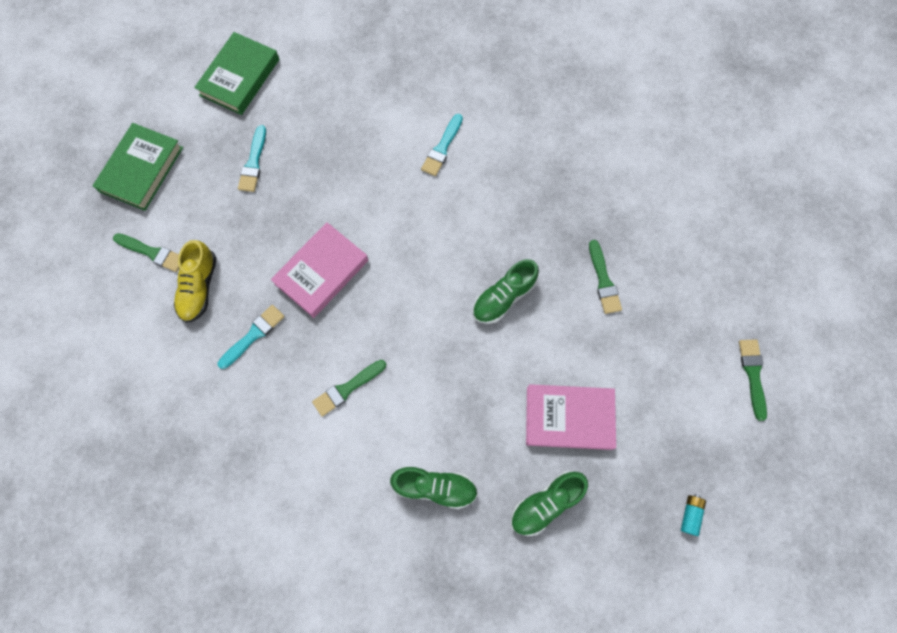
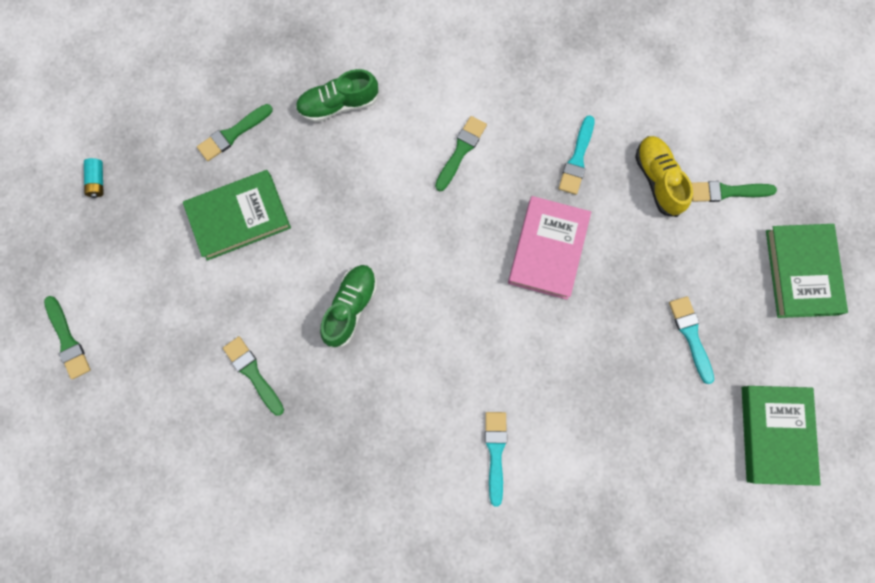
camera: 155 degrees right, 5 degrees up
green shoe [510,471,588,536] -> green brush [197,104,273,161]
pink book [526,384,616,450] -> green book [183,170,291,261]

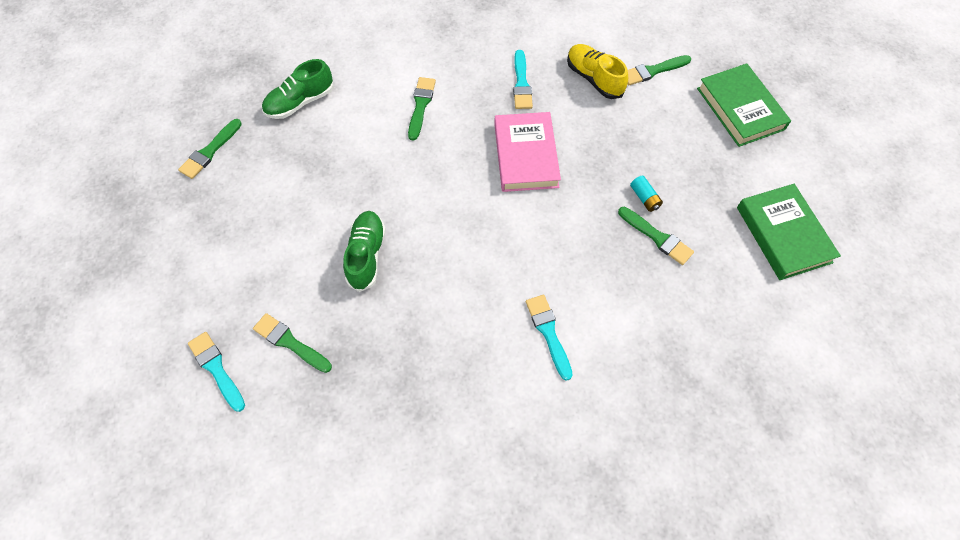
camera: 20 degrees left, 15 degrees down
green brush [44,296,91,379] -> green brush moved to [618,207,694,265]
turquoise battery [84,158,104,198] -> turquoise battery moved to [630,176,663,212]
green book [183,170,291,261] -> none
turquoise brush [669,296,714,384] -> turquoise brush moved to [188,332,245,412]

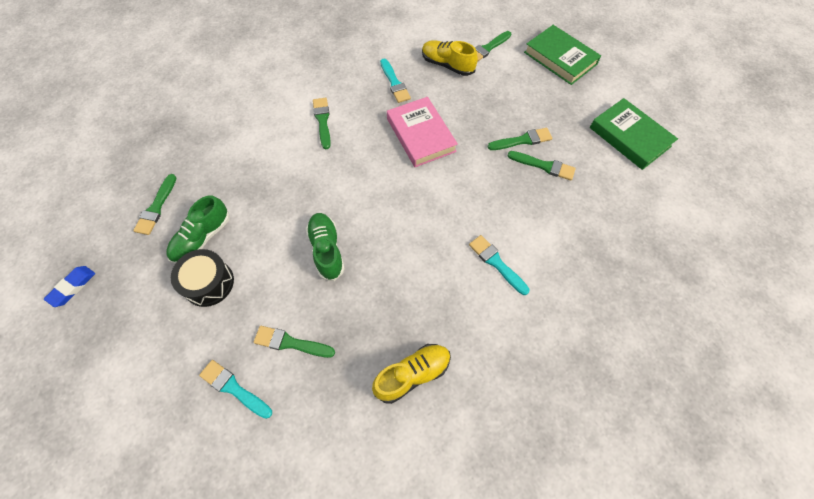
camera: 20 degrees left, 0 degrees up
green shoe [262,59,333,119] -> green shoe moved to [166,195,230,264]
turquoise battery [630,176,663,212] -> green brush [488,128,552,150]
none -> blue eraser [44,266,95,307]
none -> black drum [171,249,234,307]
none -> yellow shoe [372,344,451,404]

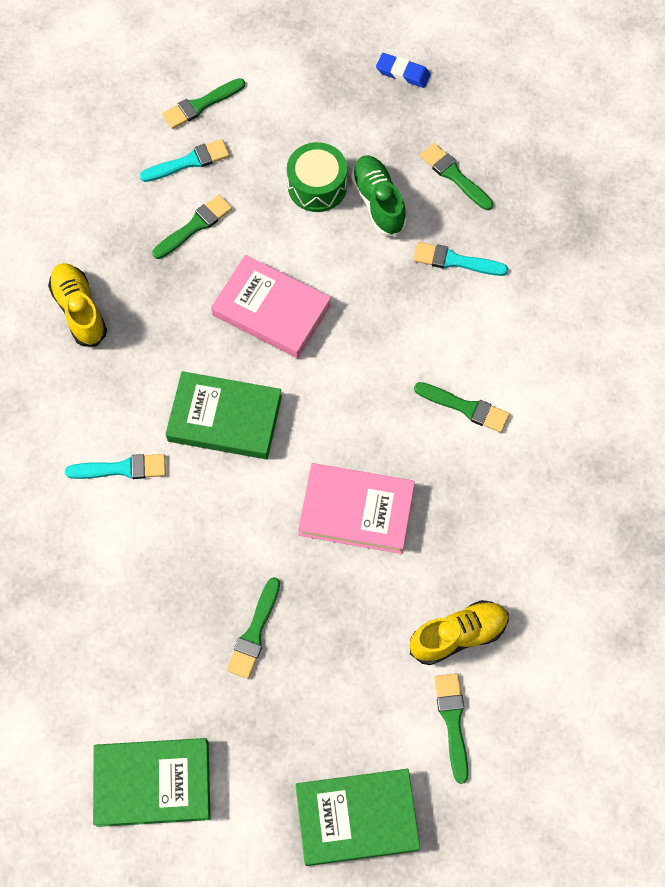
camera: 125 degrees right, 5 degrees up
blue eraser [44,266,95,307] -> blue eraser turned 45 degrees counterclockwise [376,53,431,88]
black drum [171,249,234,307] -> green drum [287,142,347,212]
green shoe [306,213,345,281] -> pink book [211,255,331,358]
yellow shoe [372,344,451,404] -> yellow shoe turned 150 degrees clockwise [48,263,107,347]
turquoise brush [380,59,411,103] -> turquoise brush moved to [413,242,508,276]
green brush [507,151,576,180] -> green brush moved to [162,78,245,129]
none -> green book [165,371,282,459]

